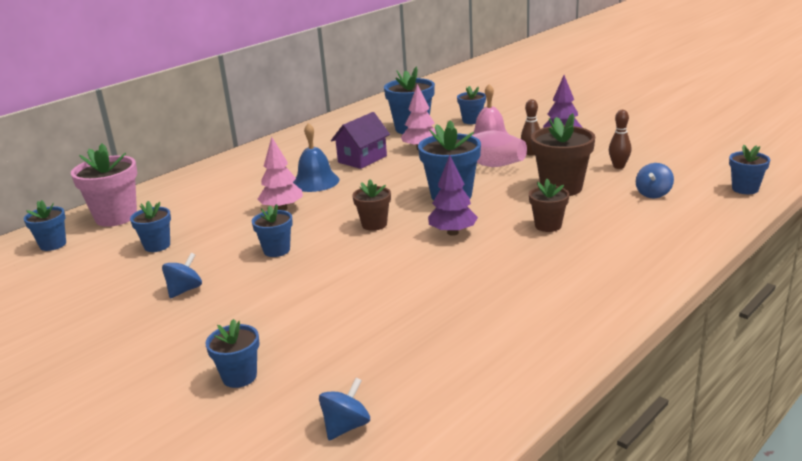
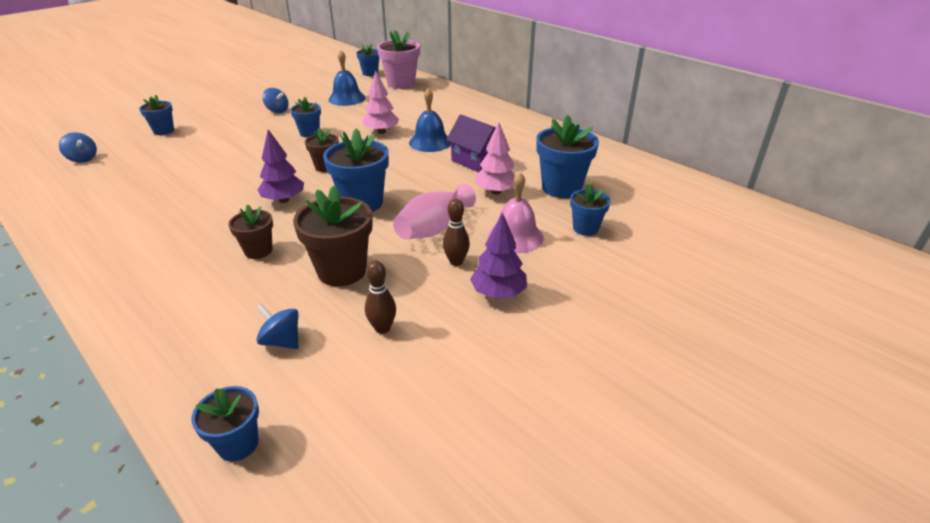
camera: 90 degrees right, 10 degrees up
blue flower pot [130,201,171,252] -> blue bell [329,50,366,106]

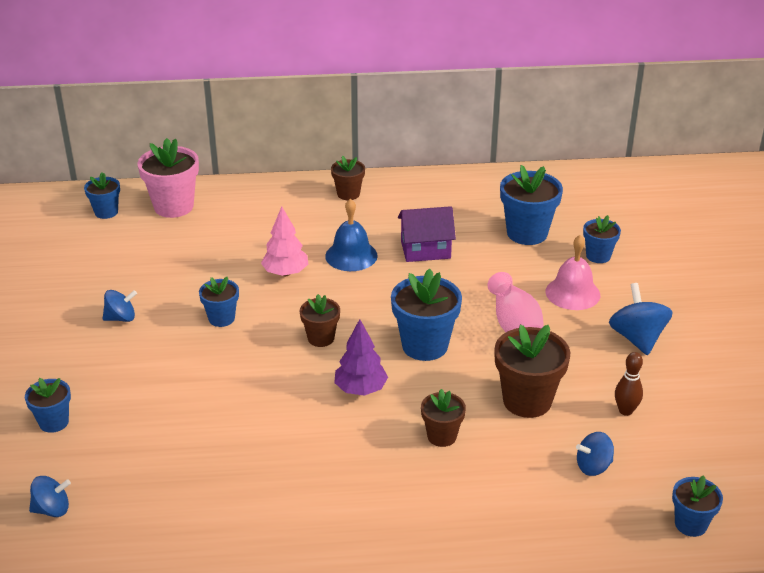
camera: 50 degrees left, 0 degrees up
blue bell [329,50,366,106] -> none
brown bowling pin [443,199,470,266] -> none
purple tree [470,212,527,299] -> blue spinning top [609,283,673,355]
pink tree [475,122,516,194] -> none
none -> brown flower pot [331,156,365,200]

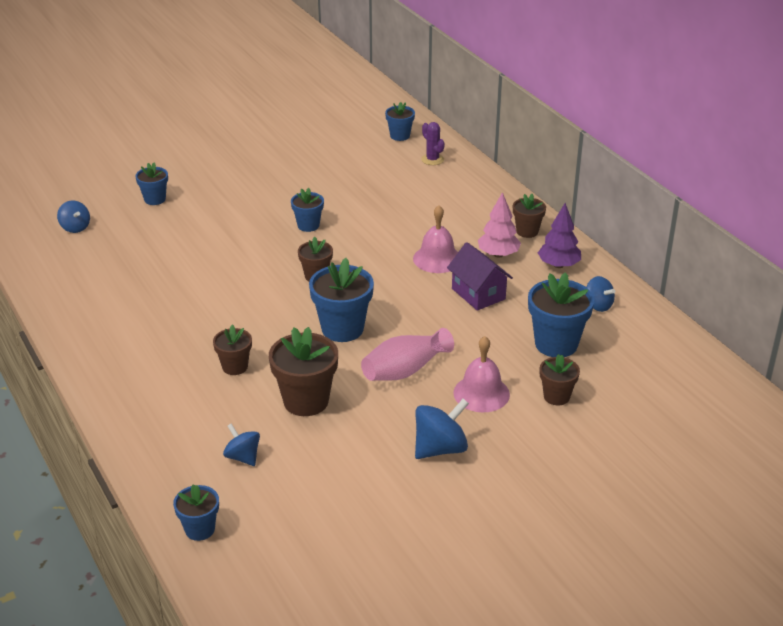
camera: 65 degrees right, 0 degrees up
blue spinning top [103,290,137,322] -> blue spinning top moved to [586,276,615,312]
pink flower pot [138,138,199,218] -> purple cactus [421,122,445,165]
pink tree [261,206,308,276] -> pink tree moved to [478,192,521,258]
blue bell [325,199,378,271] -> pink bell [413,205,458,273]
purple tree [334,319,388,396] -> purple tree moved to [538,203,581,268]
blue flower pot [583,215,621,263] -> brown flower pot [540,354,580,405]
brown bowling pin [615,352,643,416] -> none

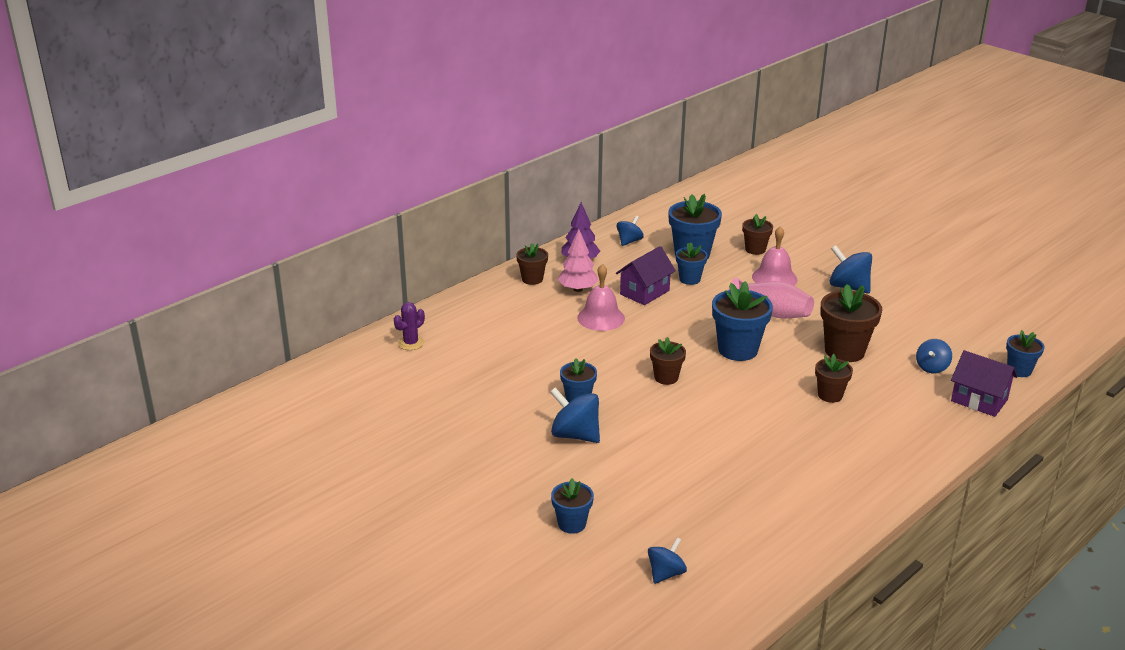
camera: 105 degrees left, 5 degrees down
blue flower pot [385,102,415,141] -> blue flower pot moved to [676,243,708,285]
none -> blue spinning top [550,387,600,443]
none -> purple house [951,350,1018,417]

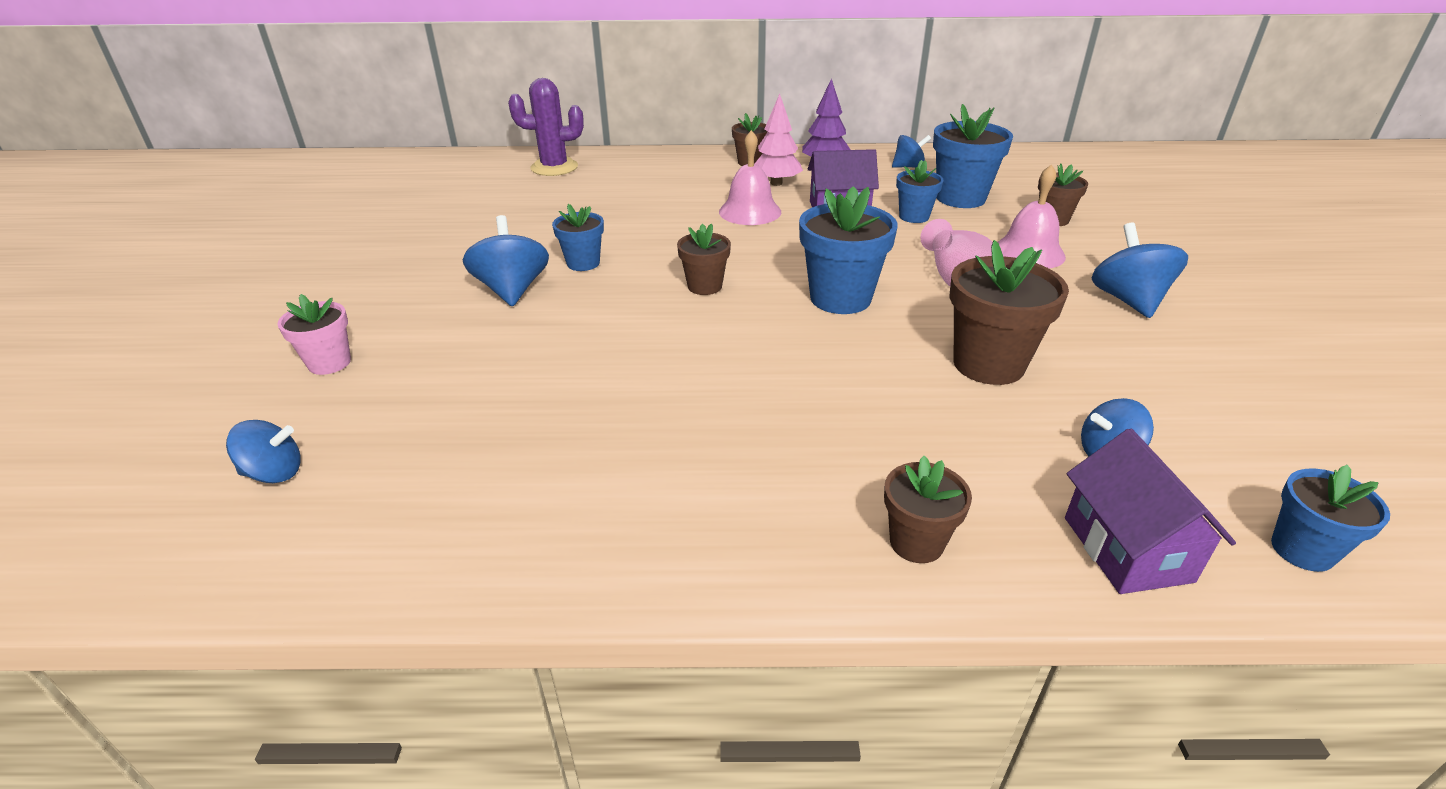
camera: 45 degrees right, 5 degrees up
purple cactus [394,302,425,350] -> purple cactus [508,78,584,176], size x1.61
blue flower pot [551,478,594,534] -> pink flower pot [277,294,351,375]
brown flower pot [815,354,853,403] -> brown flower pot moved to [884,456,972,563]

